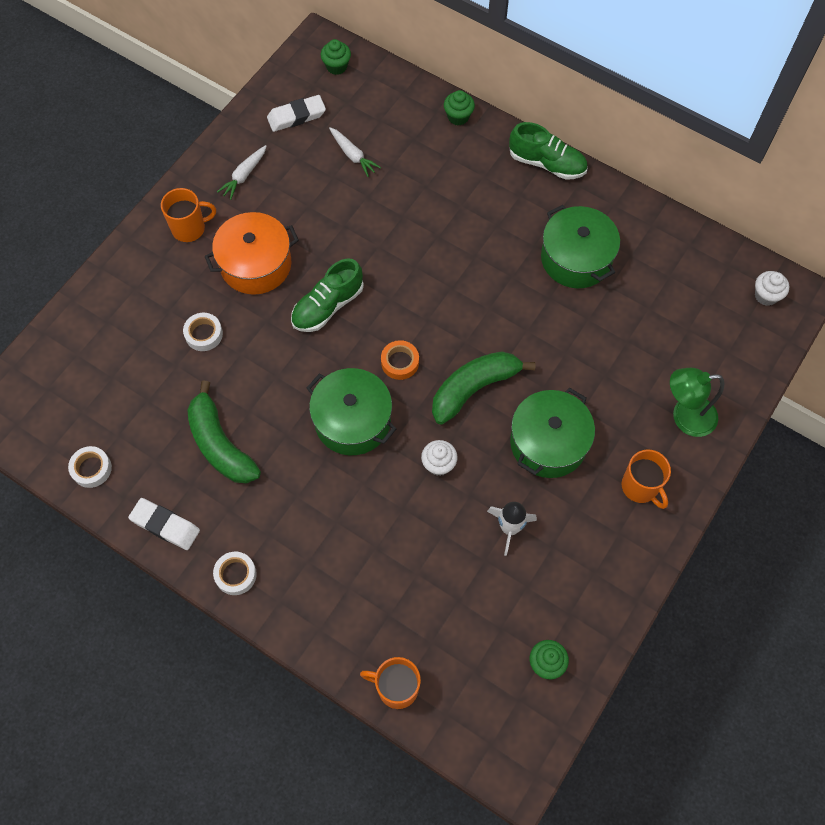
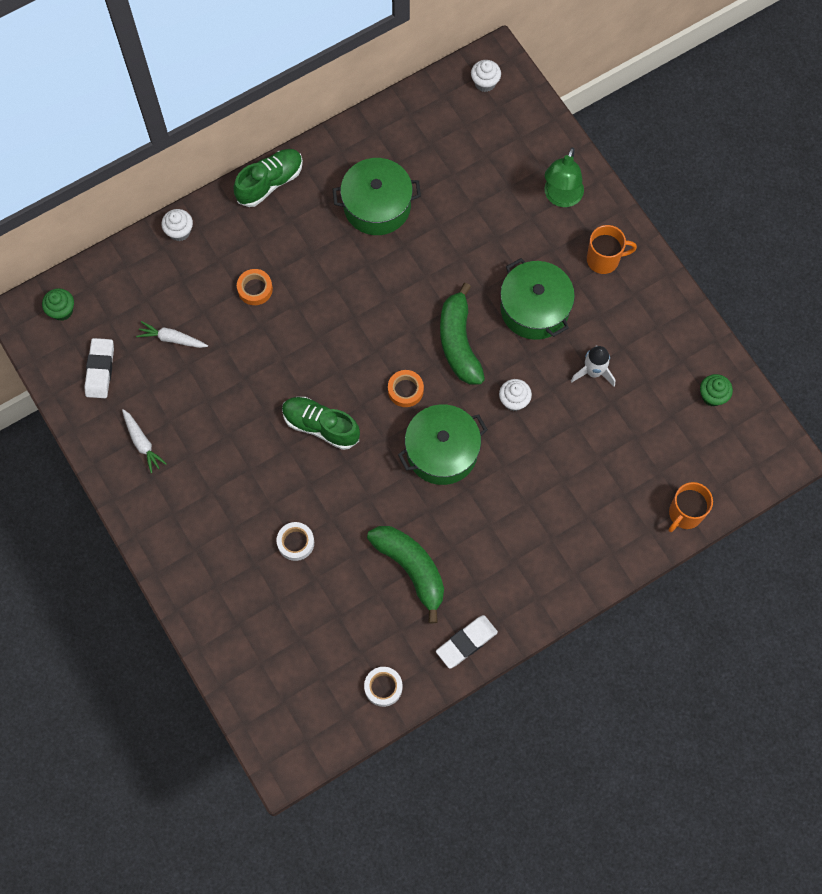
camera: 65 degrees left, 5 degrees up
orange mug [161,188,216,242] -> none
green banana [187,381,261,483] -> green banana turned 120 degrees counterclockwise [367,526,444,623]
orange pot [205,212,299,295] -> none
white tape [213,552,257,595] -> none
green shoe [291,258,364,332] -> green shoe turned 135 degrees clockwise [282,397,360,450]
white carrot [329,127,381,177] -> white carrot turned 150 degrees counterclockwise [136,321,208,348]
green cupcake [444,90,475,125] -> white cupcake [161,209,193,241]
none -> orange tape [237,269,273,305]

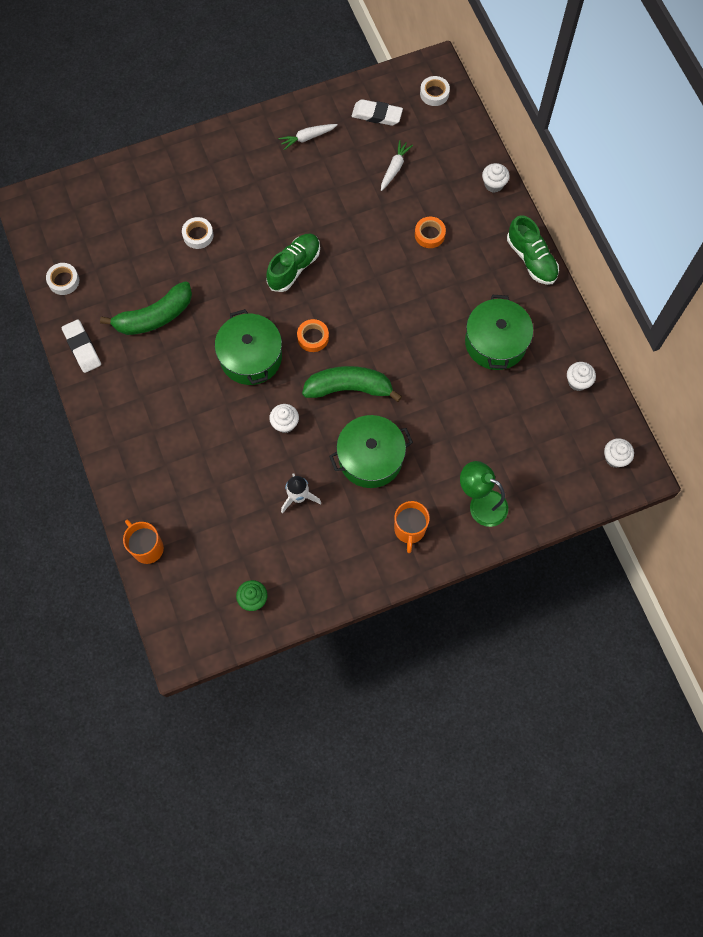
camera: 100 degrees right, 0 degrees up
green cupcake [42,288,74,321] -> white tape [420,76,450,106]
none -> white cupcake [567,362,596,391]

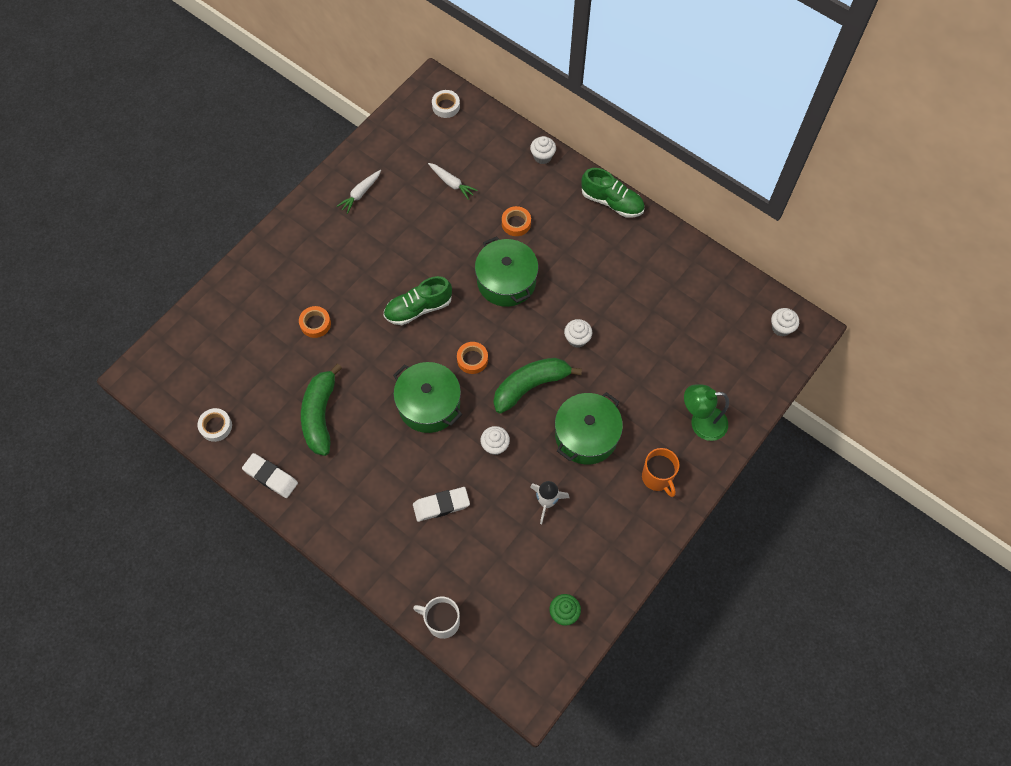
camera: 30 degrees left, 5 degrees down
green banana [100,281,192,335] -> green banana turned 150 degrees clockwise [301,363,342,456]
orange mug [123,520,164,564] -> white mug [413,597,460,639]
white tape [182,217,214,249] -> orange tape [299,306,331,338]
green shoe [266,233,320,292] -> green shoe turned 120 degrees counterclockwise [384,276,452,325]
white eraser [352,99,403,126] -> white eraser moved to [413,487,470,522]
white carrot [381,140,413,191] -> white carrot turned 135 degrees clockwise [428,163,478,200]
green pot [465,295,533,370] -> green pot moved to [475,237,538,307]
white cupcake [567,362,596,391] -> white cupcake moved to [564,319,592,348]

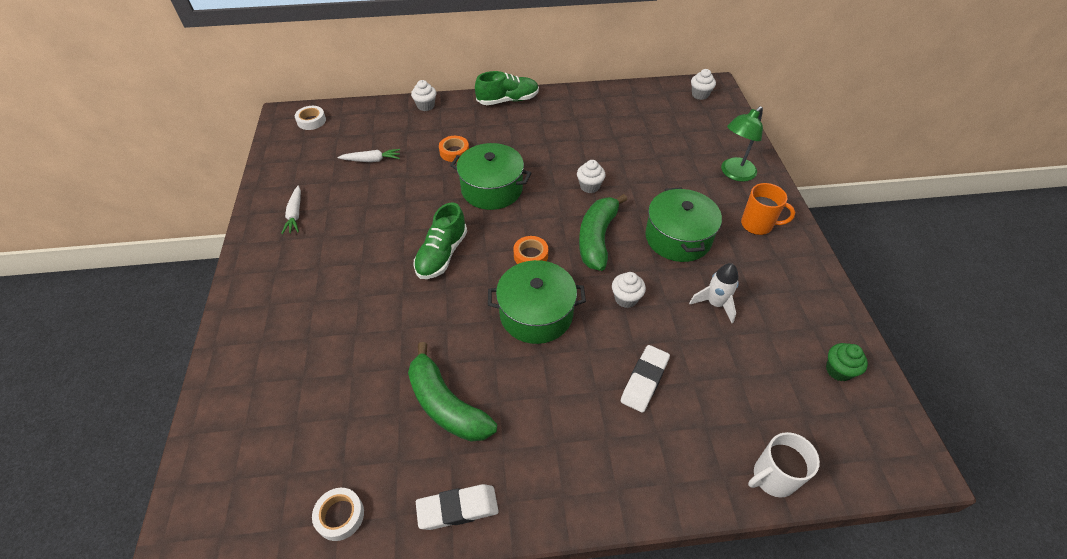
camera: 45 degrees left, 15 degrees down
orange tape [299,306,331,338] -> none

